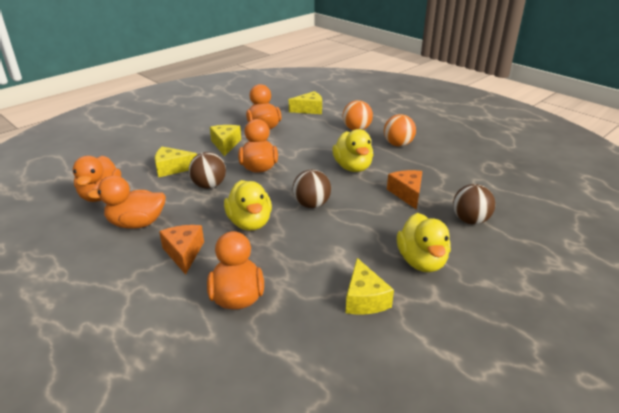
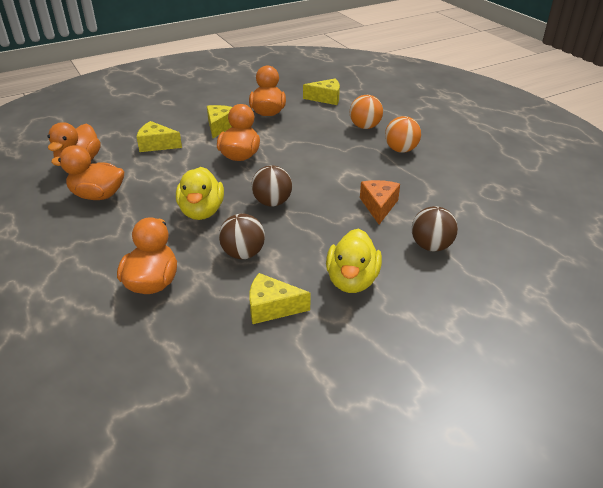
camera: 15 degrees right, 5 degrees up
orange cheese [159,225,204,275] -> none
brown ball [189,152,226,189] -> brown ball moved to [219,213,265,259]
yellow duck [332,129,373,172] -> none
yellow cheese [346,258,394,314] -> yellow cheese turned 90 degrees clockwise [249,273,311,324]

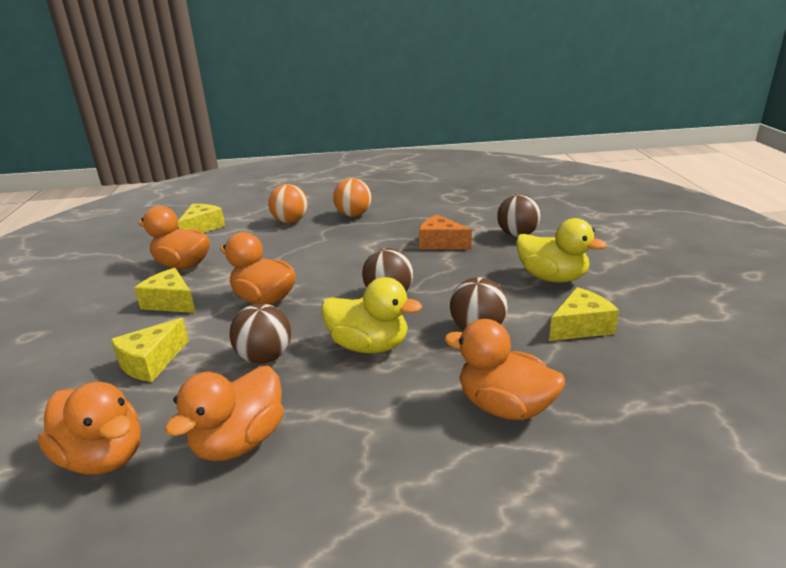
camera: 65 degrees left, 10 degrees down
yellow cheese [249,273,311,324] -> yellow cheese turned 150 degrees counterclockwise [549,287,619,341]
none -> brown ball [229,303,291,364]

